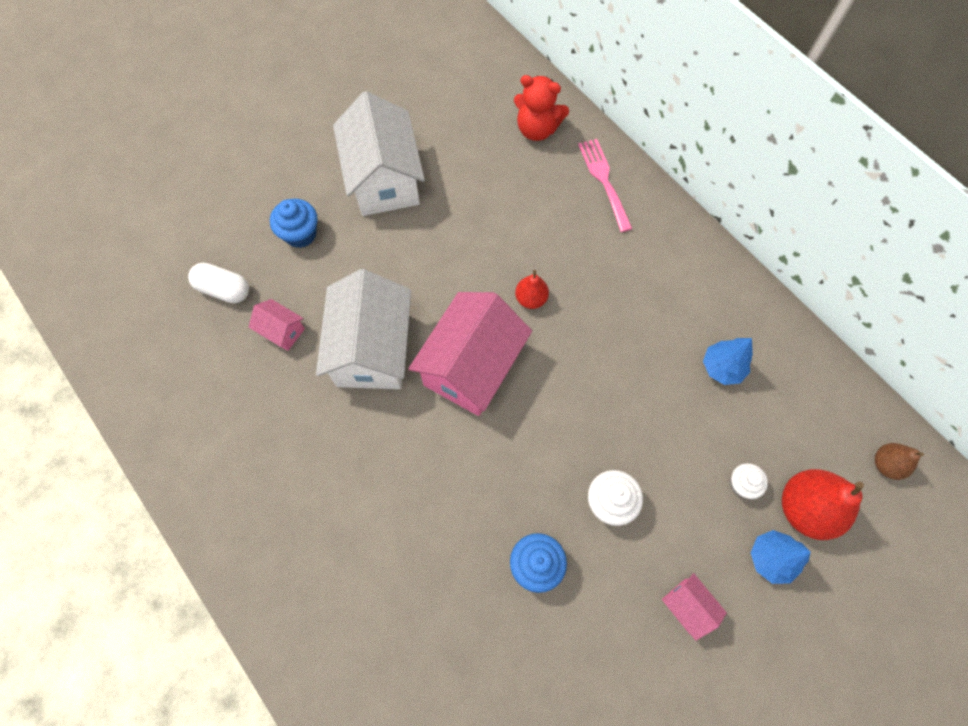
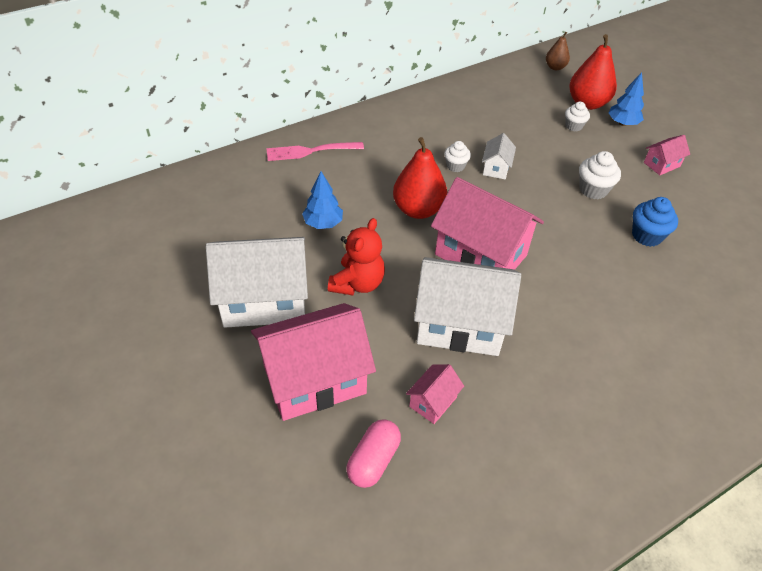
camera: 85 degrees left, 20 degrees down
white capsule [188,263,249,303] -> pink capsule [346,419,401,488]
blue cupcake [270,199,318,248] -> pink house [251,303,376,421]
red teddy bear [514,75,569,141] -> red teddy bear moved to [328,218,385,296]
red pear [515,270,549,309] -> red pear [393,137,447,219], size x1.82
blue tree [703,338,753,385] -> blue tree moved to [302,171,343,229]
none -> white cupcake [444,141,471,172]
none -> white house [482,133,516,180]

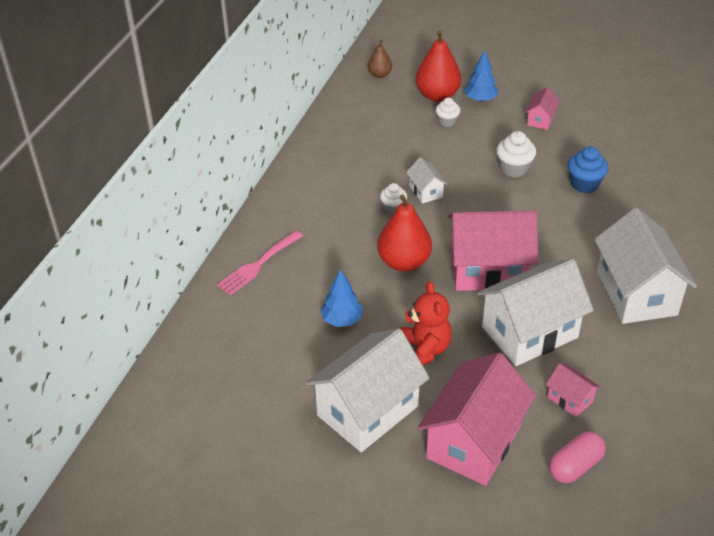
camera: 35 degrees left, 5 degrees down
pink capsule [346,419,401,488] -> pink capsule turned 60 degrees clockwise [549,432,606,483]
pink house [406,364,464,424] -> pink house turned 45 degrees counterclockwise [546,363,601,417]
none -> white house [594,208,697,324]

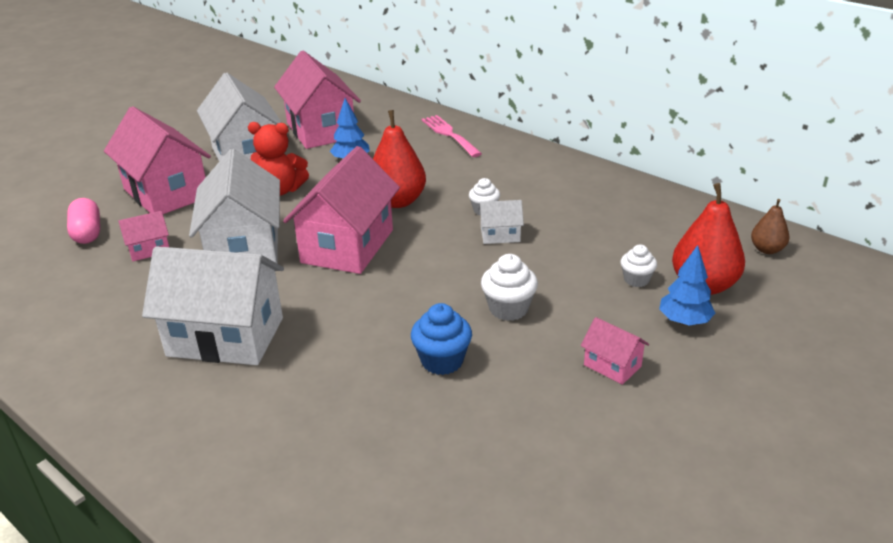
camera: 110 degrees right, 10 degrees down
none -> pink house [274,51,361,149]

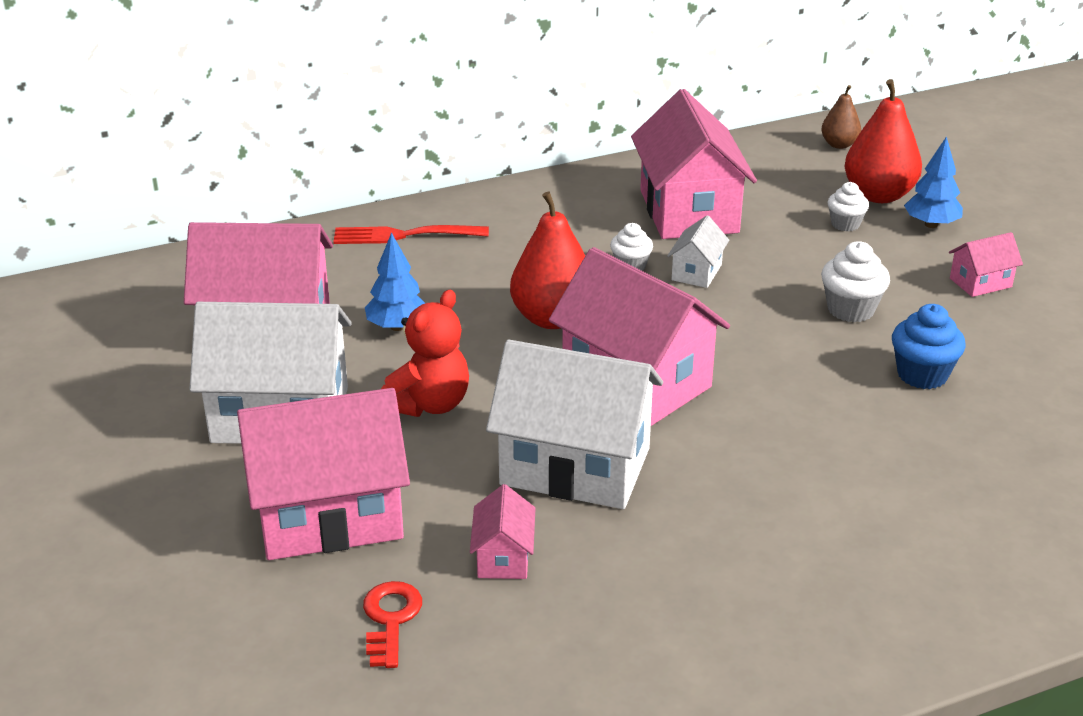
camera: 65 degrees left, 0 degrees up
pink capsule [67,198,100,244] -> red key [363,581,422,668]
white house [142,246,284,365] -> none
pink fork [421,115,482,157] -> red fork [333,225,489,244]
none -> pink house [631,89,757,239]

